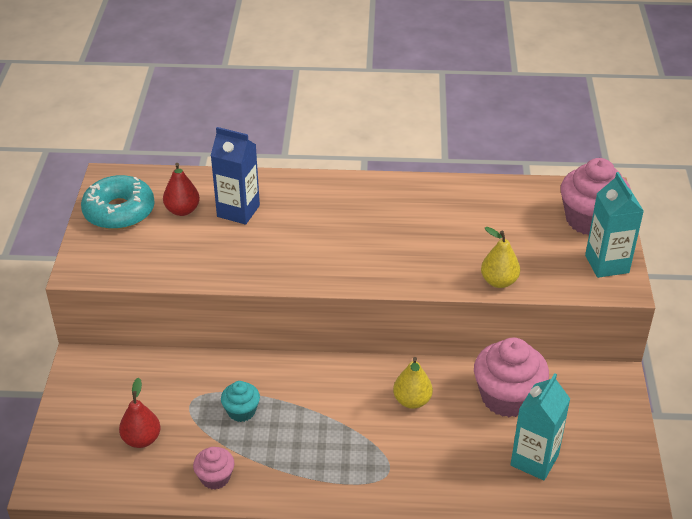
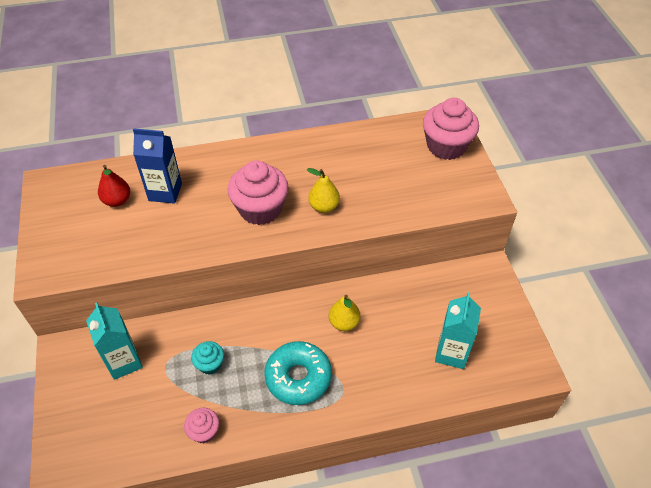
camera: 15 degrees left, 10 degrees up
turquoise donut [81,175,155,230] -> turquoise donut moved to [264,341,332,405]
red pear [119,377,161,448] -> none
pink cupcake [474,337,549,417] -> pink cupcake moved to [228,160,289,225]
yellow pear [481,227,520,288] -> yellow pear moved to [307,168,340,213]
turquoise carton [585,172,644,278] -> turquoise carton moved to [86,303,143,380]

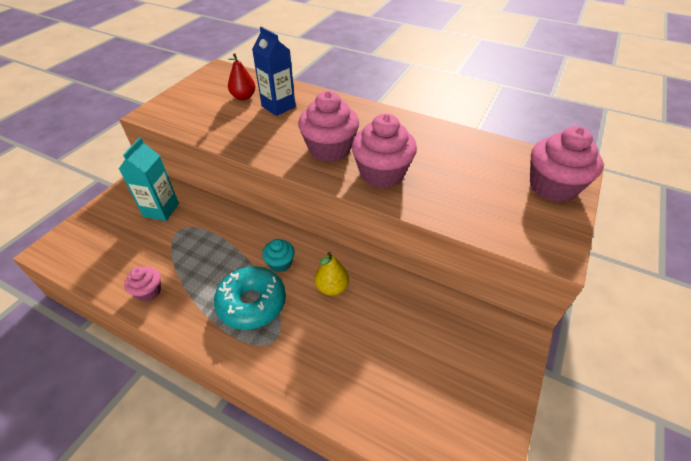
camera: 40 degrees right, 5 degrees down
turquoise cupcake [191,341,224,375] -> turquoise cupcake moved to [262,239,295,272]
yellow pear [307,168,340,213] -> pink cupcake [352,114,417,188]
turquoise carton [435,293,481,369] -> none

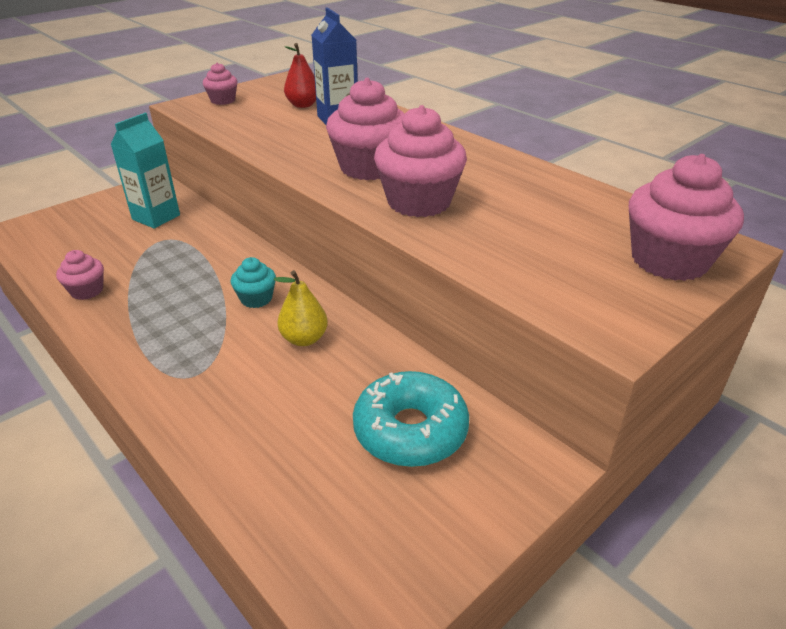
camera: 20 degrees right, 10 degrees down
turquoise donut [214,266,286,330] -> turquoise donut moved to [353,371,469,467]
none -> pink cupcake [203,63,238,105]

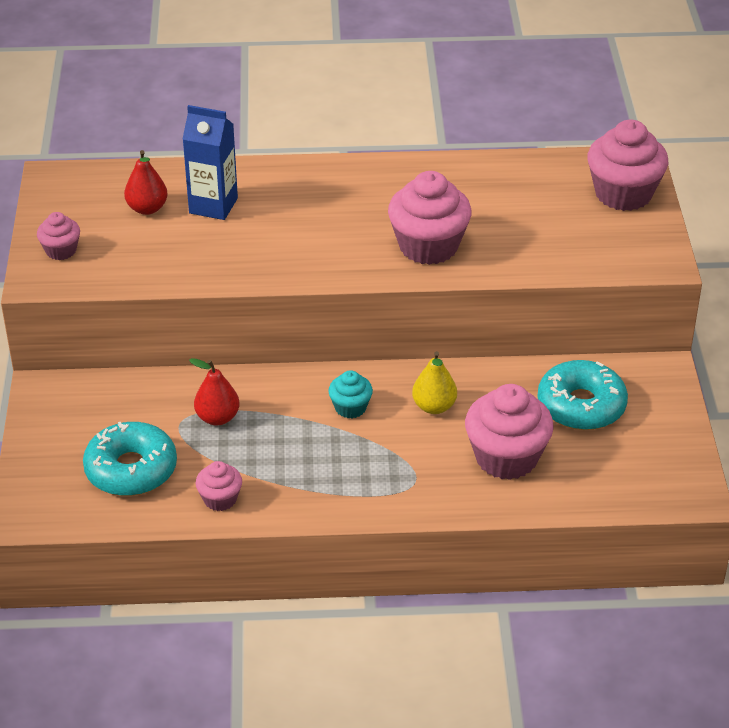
camera: 50 degrees left, 5 degrees up
turquoise carton [110,113,180,229] -> none
pink cupcake [326,78,405,180] -> pink cupcake moved to [465,384,554,480]
none -> turquoise donut [83,422,177,496]
none -> red pear [189,358,239,426]

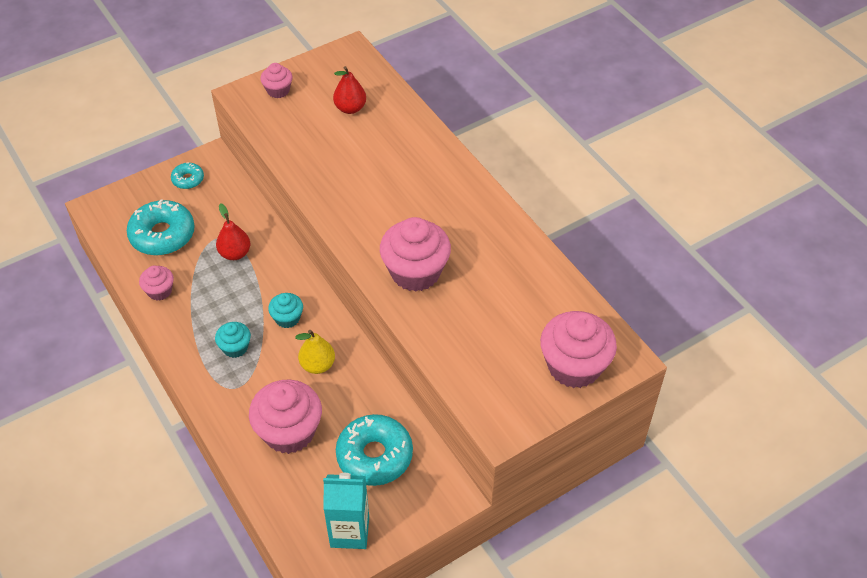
camera: 60 degrees right, 10 degrees up
blue carton [183,105,238,220] -> none
none -> turquoise donut [171,162,204,189]
none -> turquoise cupcake [215,322,251,358]
none -> turquoise carton [323,473,369,549]

